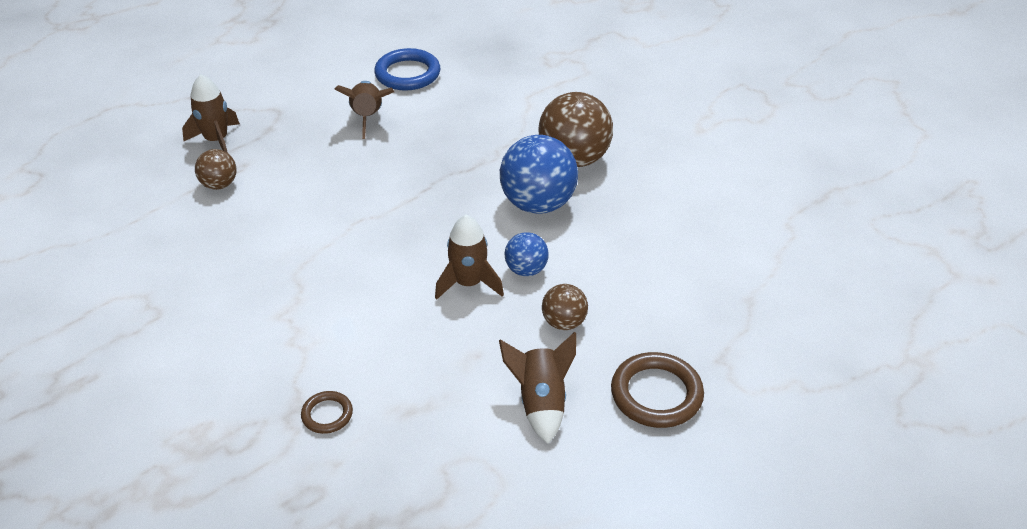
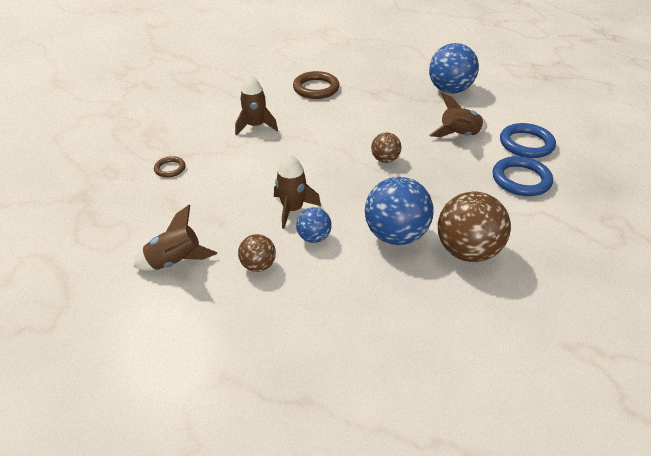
camera: 80 degrees right, 0 degrees up
brown rocket [182,74,240,153] -> brown rocket moved to [235,74,278,135]
brown ball [195,149,237,190] -> brown ball moved to [371,132,401,163]
brown ring [611,352,704,428] -> brown ring moved to [293,71,340,99]
none -> blue ball [429,43,479,94]
none -> blue ring [493,156,553,196]

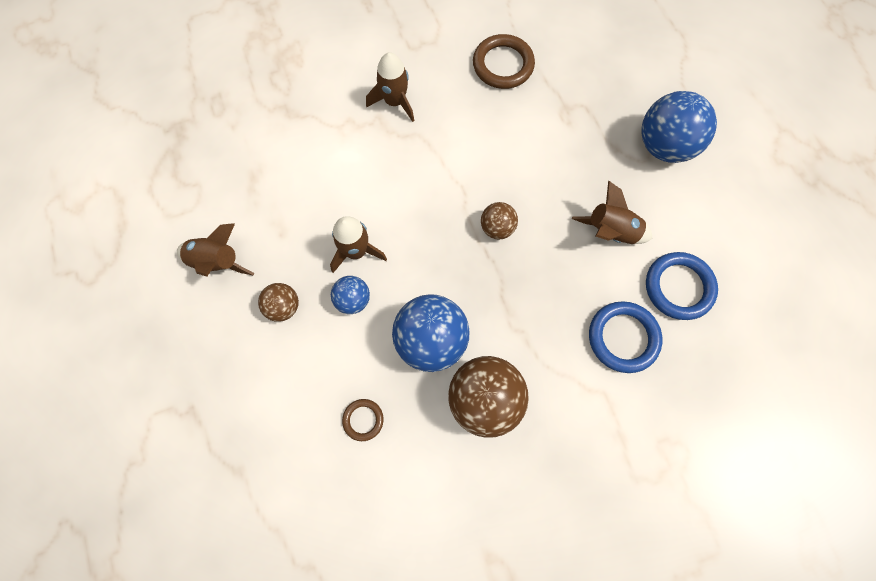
camera: 30 degrees right, 30 degrees up
brown ring [154,156,186,177] -> brown ring moved to [342,399,384,441]

